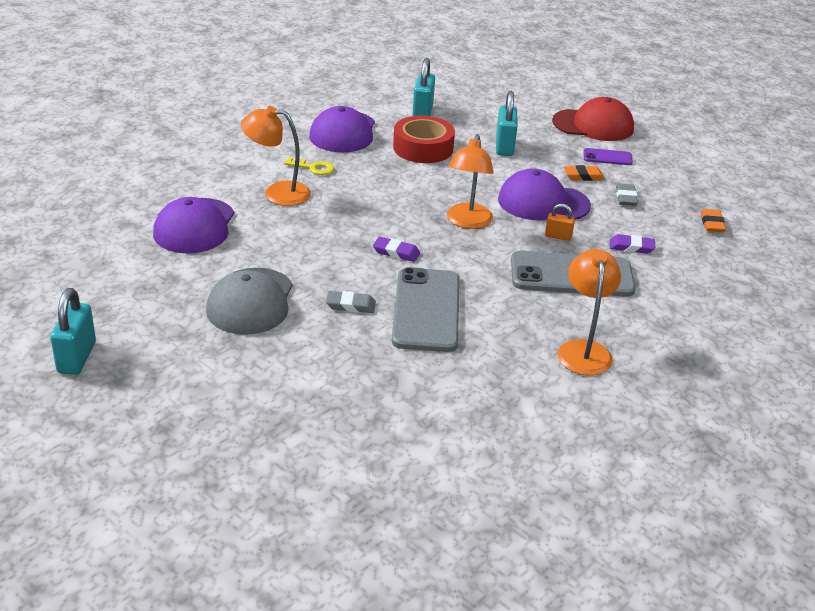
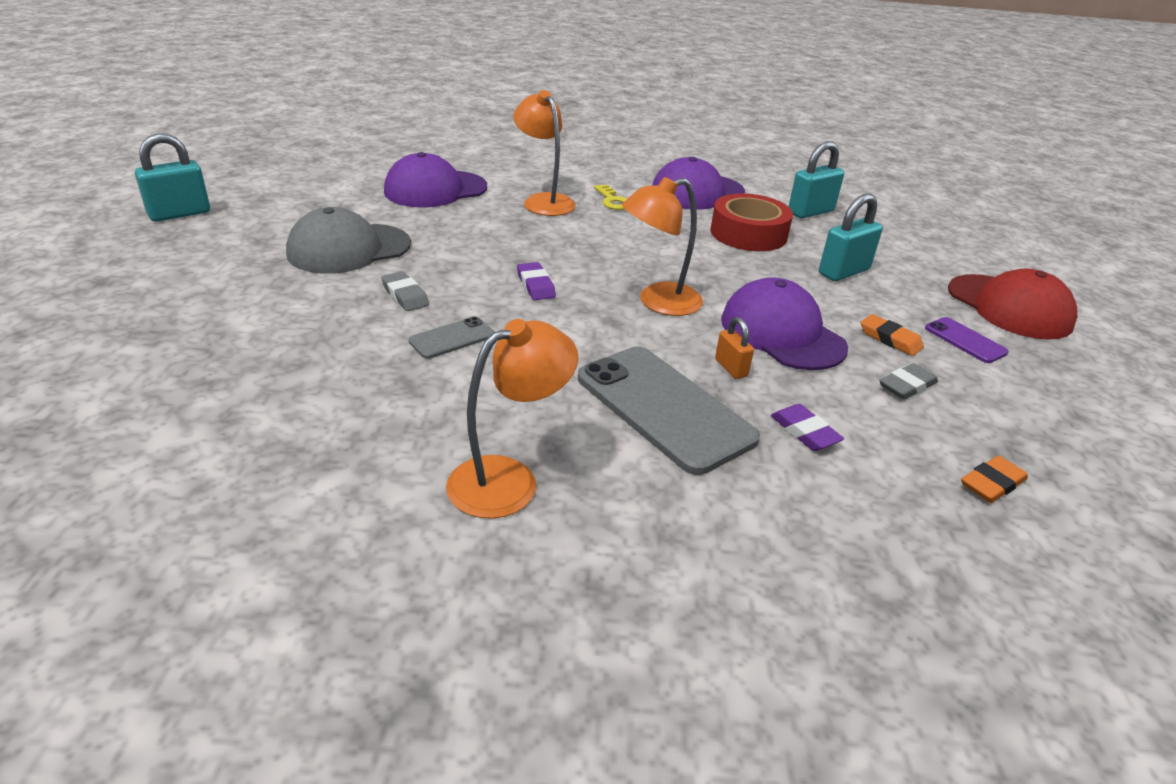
camera: 50 degrees right, 0 degrees up
grey phone [392,267,460,352] -> grey phone [409,316,494,359], size x0.47

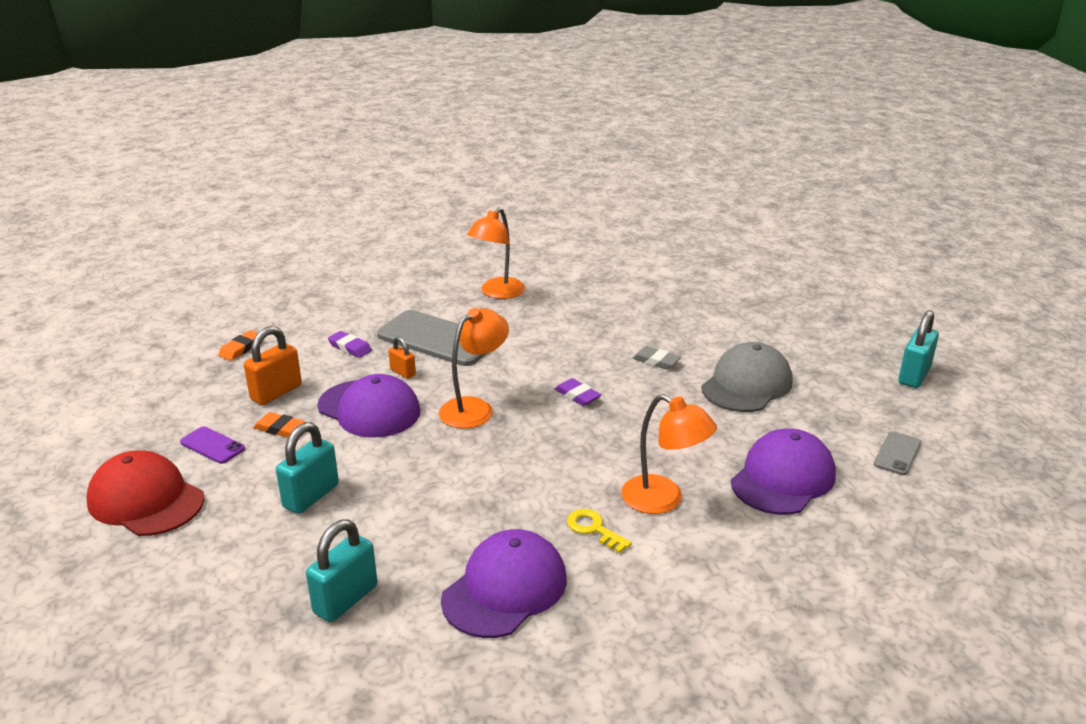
camera: 160 degrees right, 5 degrees down
grey phone [409,316,494,359] -> grey phone moved to [874,431,921,475]
red tape [710,193,793,251] -> none
grey eraser [879,363,938,400] -> orange padlock [244,326,302,405]

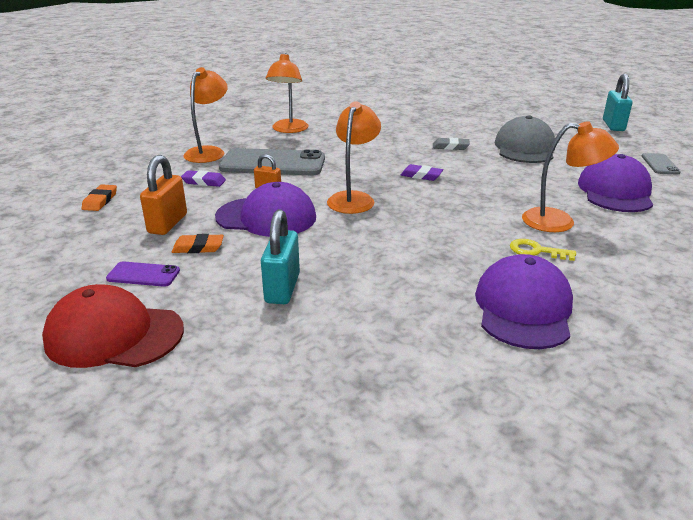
camera: 25 degrees left, 0 degrees up
turquoise padlock [306,519,377,622] -> none
none -> orange lamp [183,67,228,163]

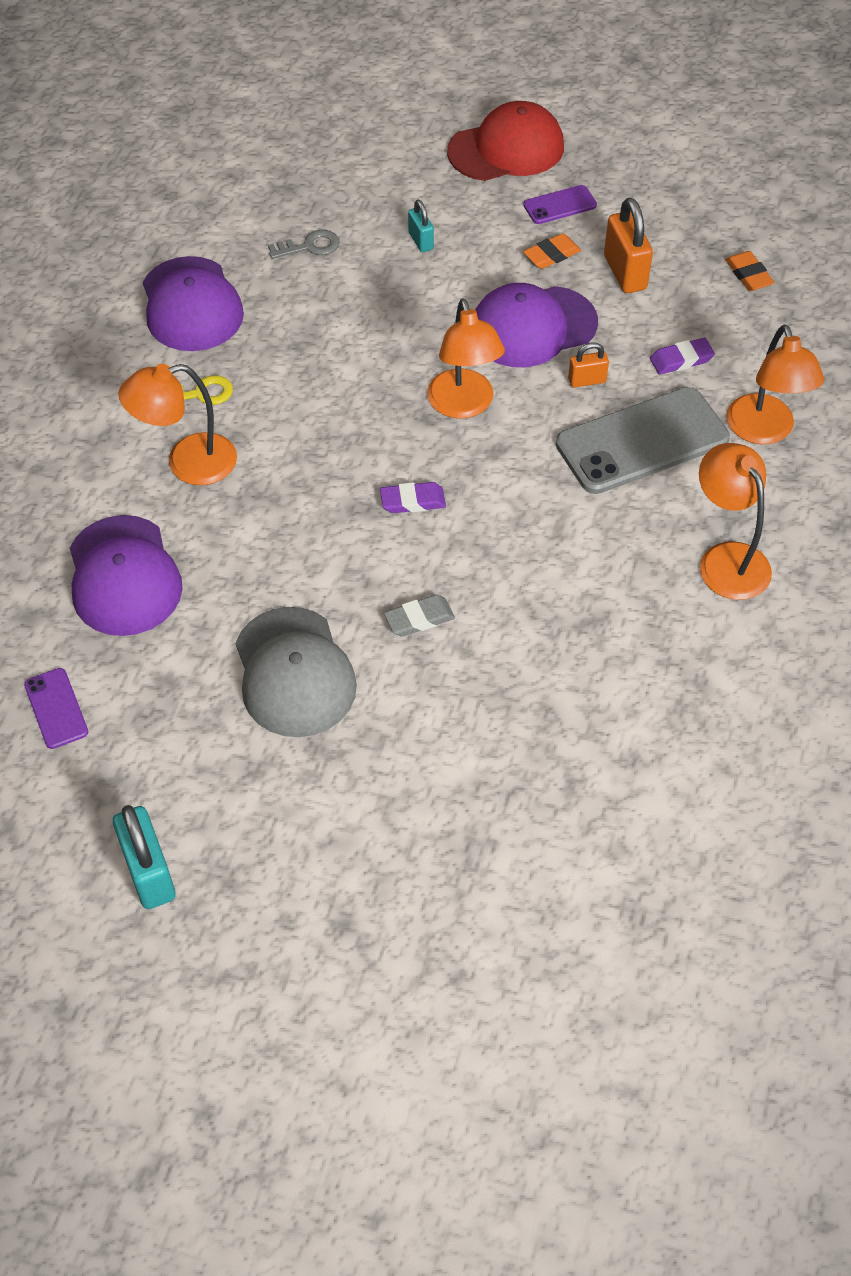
camera: 150 degrees right, 25 degrees up
turquoise padlock [261,209,300,304] -> turquoise padlock [408,200,434,252], size x0.57
grey phone [642,153,681,175] -> purple phone [24,668,88,749]
none -> grey key [268,230,340,259]

